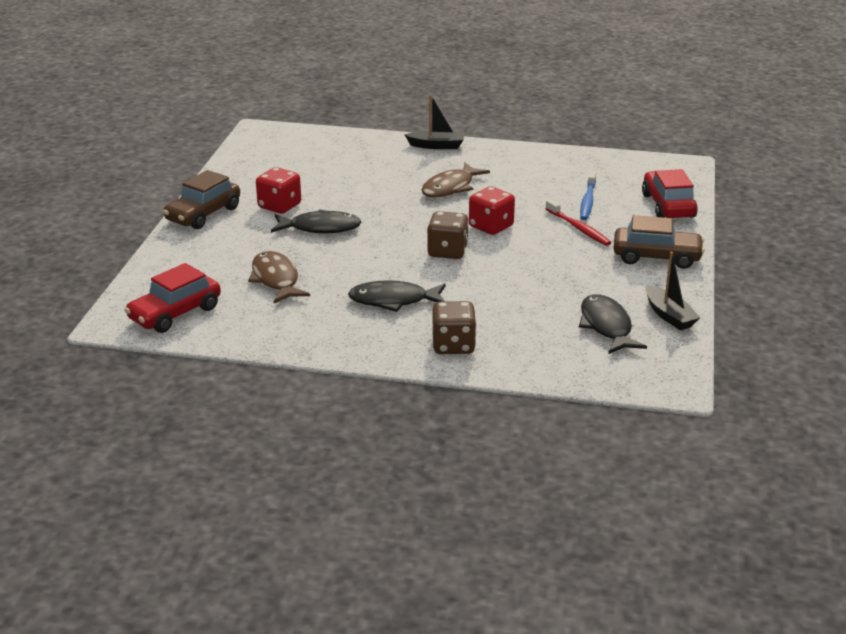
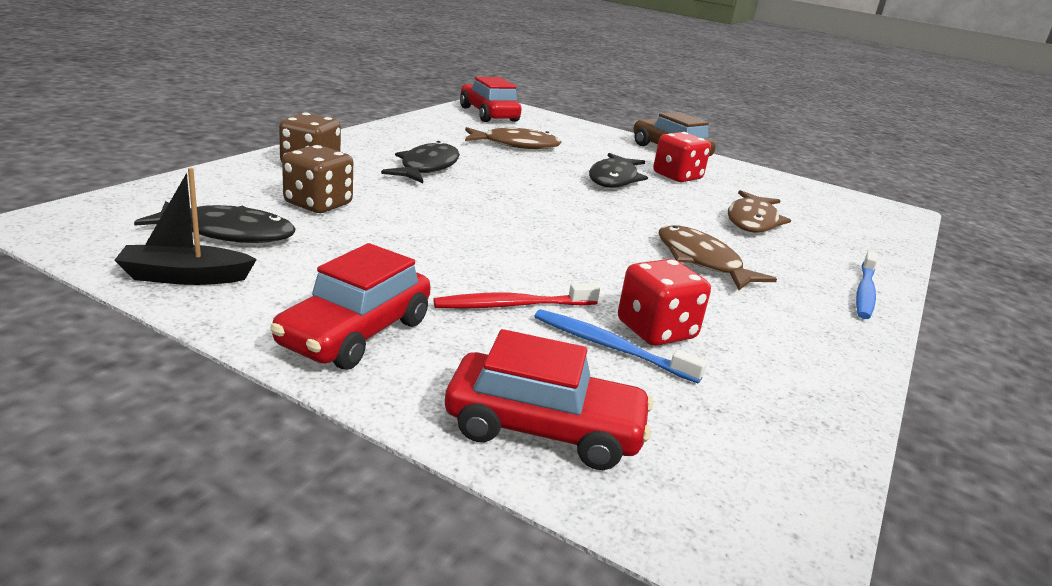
camera: 105 degrees right, 5 degrees down
black boat [404,95,465,149] -> blue toothbrush [856,251,878,319]
brown dice [427,211,469,259] -> brown dice moved to [282,145,353,213]
red dice [469,186,515,235] -> red dice moved to [618,259,711,346]
brown car [613,215,705,269] -> red car [270,243,431,370]
none -> brown fish [728,190,791,233]

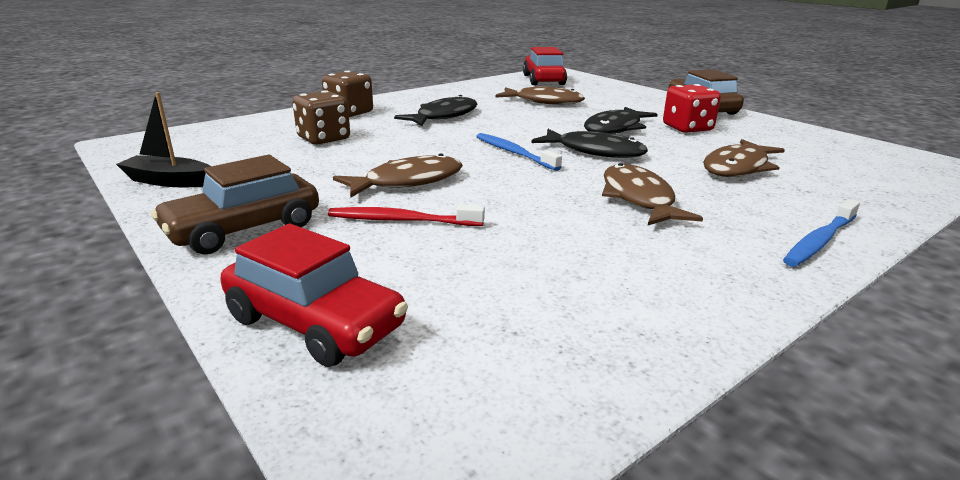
camera: 25 degrees right, 0 degrees up
black fish [134,201,296,243] -> black fish moved to [531,129,648,158]
red car [270,243,431,370] -> brown car [151,155,319,255]
blue toothbrush [535,309,707,383] -> blue toothbrush moved to [476,133,562,171]
red dice [618,259,711,346] -> none
none -> brown fish [333,153,463,197]

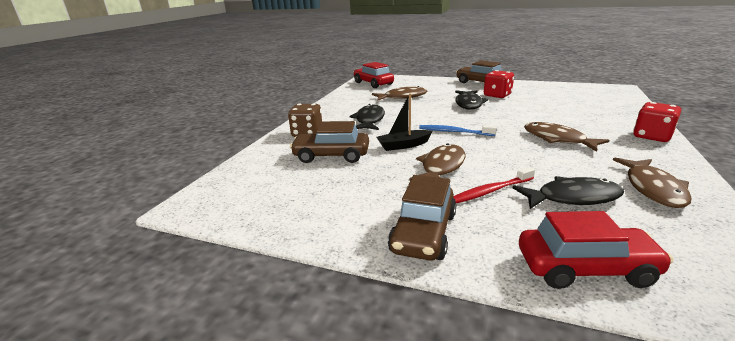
camera: 30 degrees left, 0 degrees up
black boat [116,92,211,187] -> black boat moved to [376,93,432,151]
brown dice [292,90,350,145] -> brown car [290,121,369,163]
black fish [531,129,648,158] -> black fish moved to [513,176,624,209]
brown fish [703,139,785,177] -> brown fish moved to [613,158,692,208]
blue toothbrush [783,199,860,267] -> red dice [633,102,681,142]

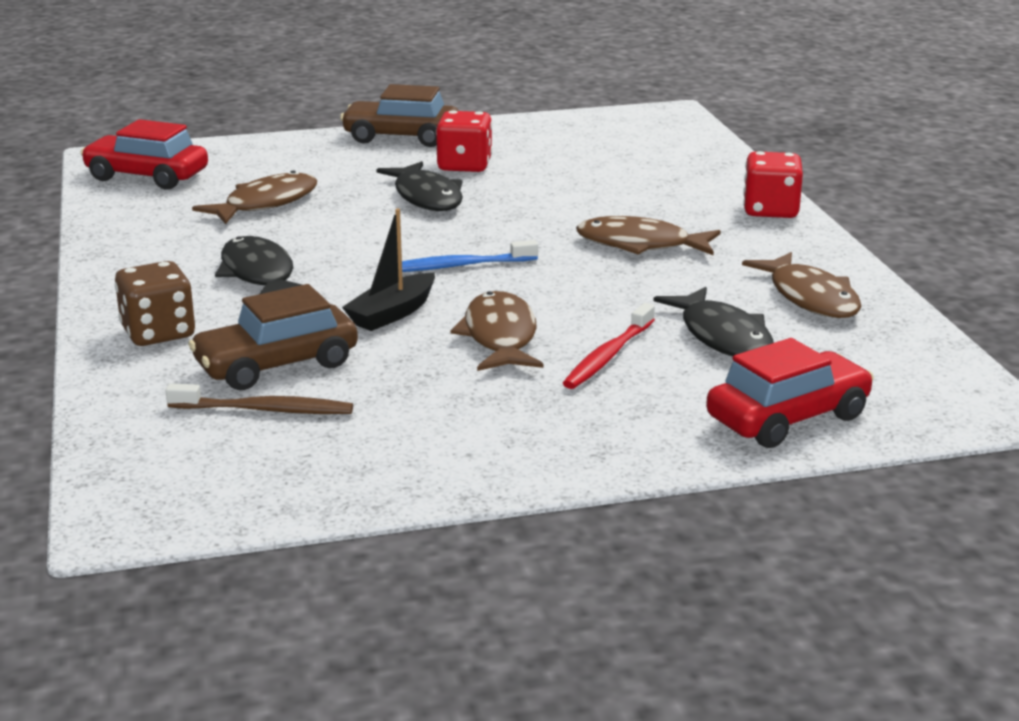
camera: 35 degrees left, 0 degrees up
brown car [388,175,456,261] -> none
black fish [513,176,624,209] -> black fish turned 105 degrees clockwise [653,287,774,357]
none -> brown toothbrush [165,383,353,414]

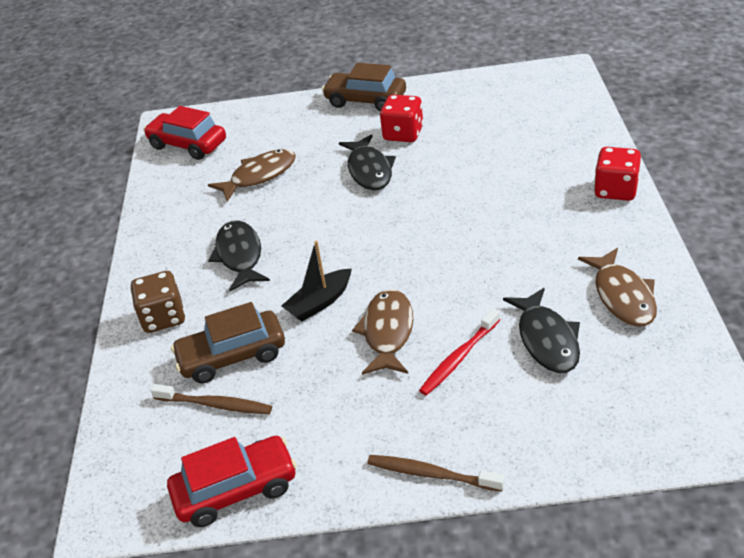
camera: 15 degrees right, 15 degrees up
blue toothbrush [402,240,538,272] -> none
brown fish [576,216,721,255] -> none
red car [706,338,874,448] -> red car moved to [167,436,297,527]
none -> brown toothbrush [367,455,504,492]

